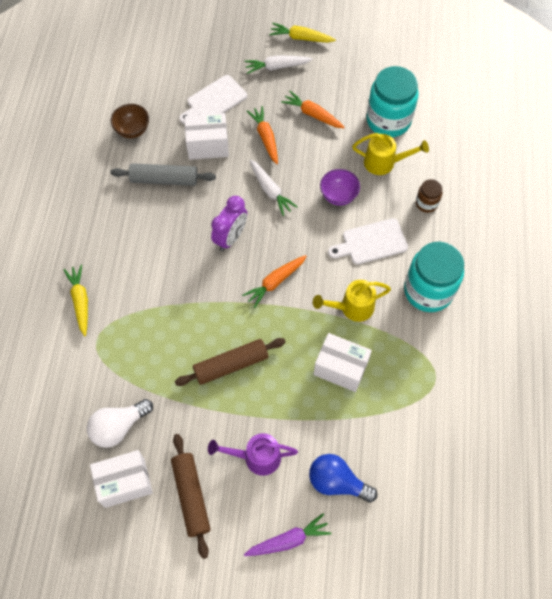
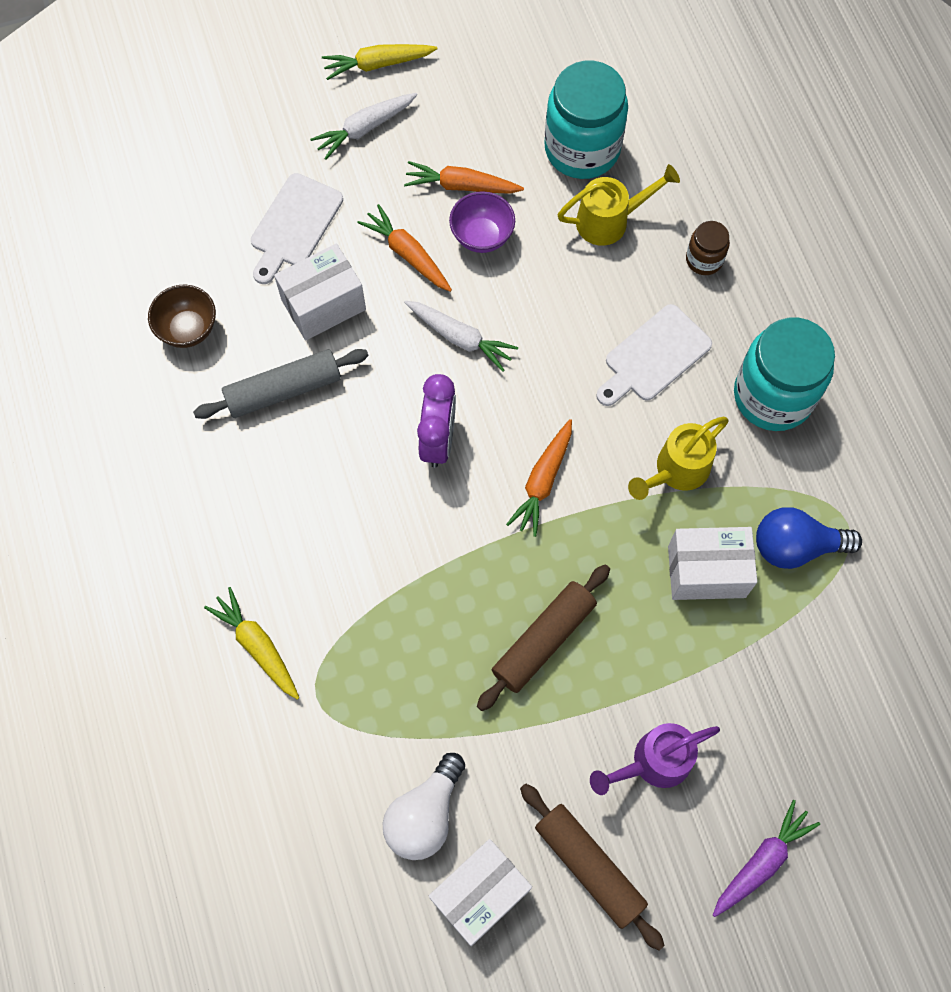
camera: 25 degrees left, 5 degrees up
blue light bulb [309,454,378,503] -> blue light bulb moved to [756,507,862,569]
purple bowl [320,169,360,206] -> purple bowl moved to [449,191,515,253]

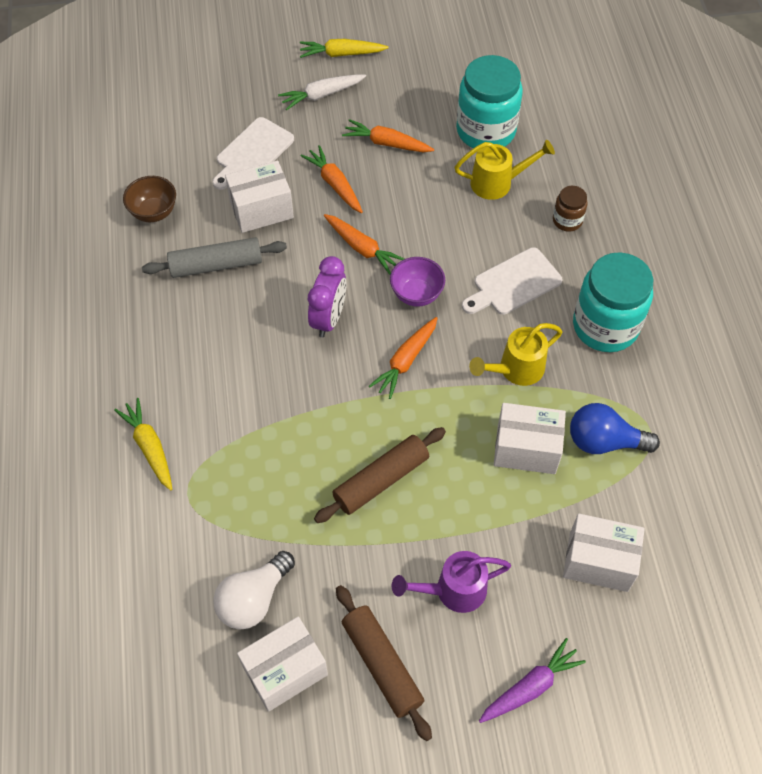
camera: 10 degrees right, 10 degrees down
white carrot [404,301,518,372] -> orange carrot [324,214,404,275]
purple bowl [449,191,515,253] -> purple bowl moved to [390,257,445,307]
none -> white box [563,514,645,592]

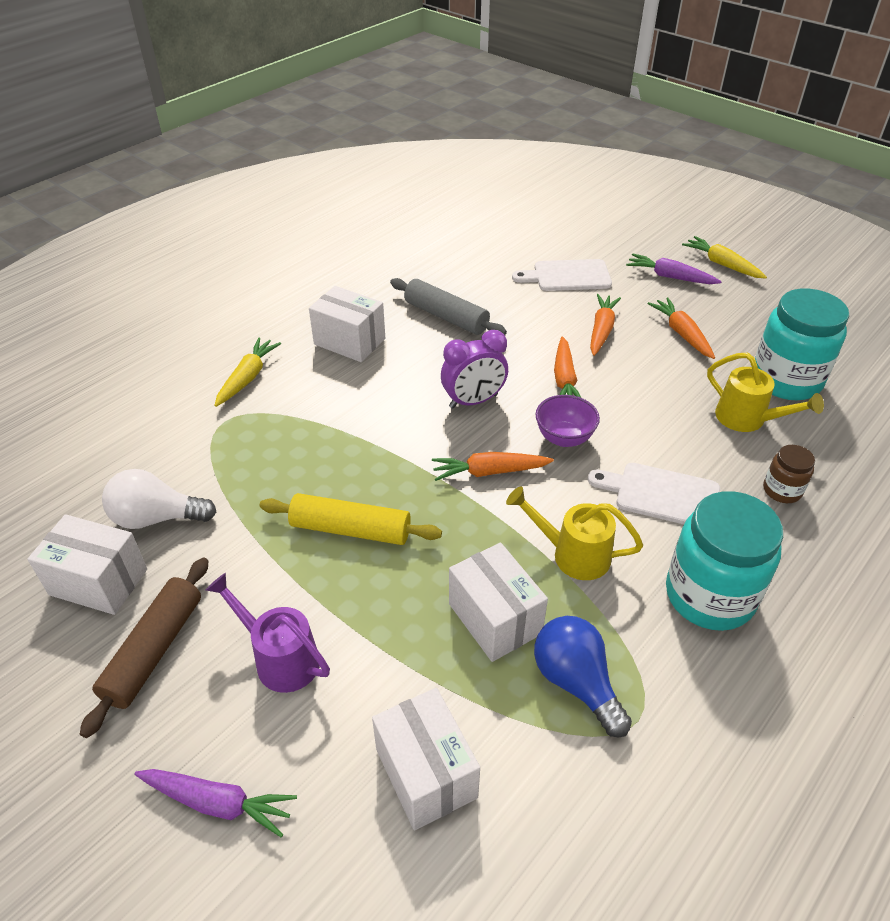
camera: 50 degrees right, 15 degrees down
brown bowl [123,176,176,222] -> none
white box [225,161,294,233] -> white box moved to [309,286,385,362]
white carrot [278,74,366,110] -> purple carrot [626,253,722,284]
brown rolling pin [314,427,446,523] -> yellow rolling pin [259,493,442,545]

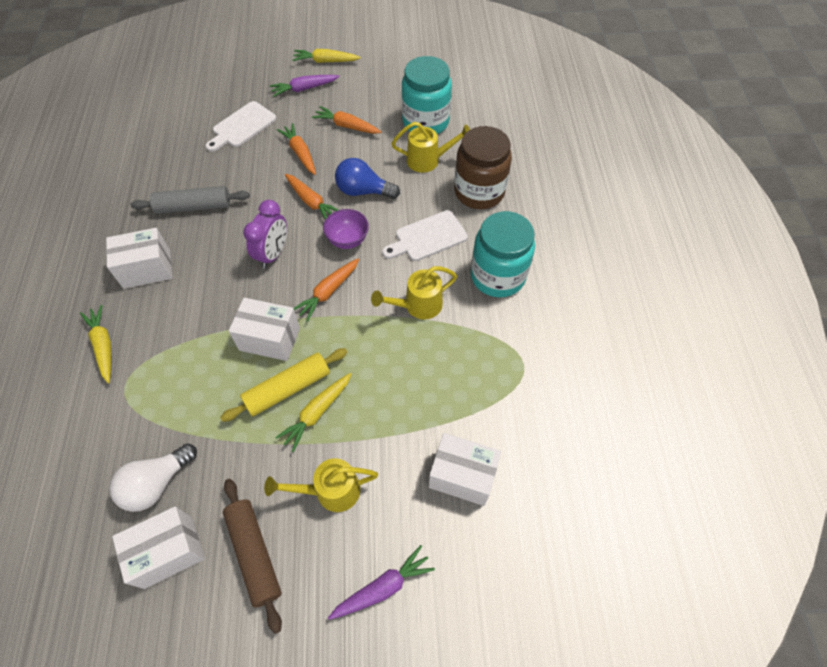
camera: 45 degrees left, 15 degrees up
purple watering can [206,573,330,693] -> yellow watering can [264,458,378,512]
white box [449,542,548,662] -> white box moved to [229,297,300,361]
blue light bulb [534,616,632,737] -> blue light bulb moved to [335,158,400,199]
brown jar [763,445,815,503] -> brown jar [454,126,512,209], size x2.08
none -> yellow carrot [275,373,351,452]

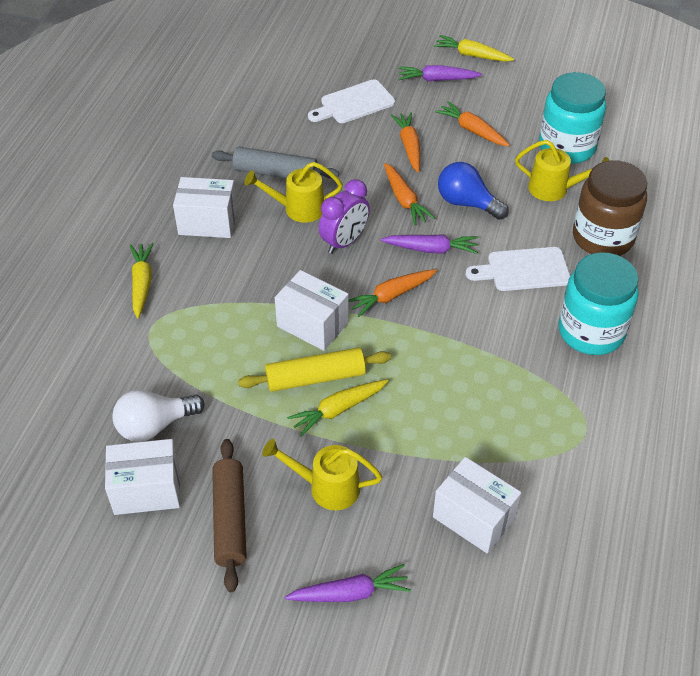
camera: 20 degrees right, 10 degrees down
purple bowl [323,209,369,249] -> purple carrot [381,234,478,254]
yellow watering can [371,266,457,320] -> yellow watering can moved to [244,162,343,223]

